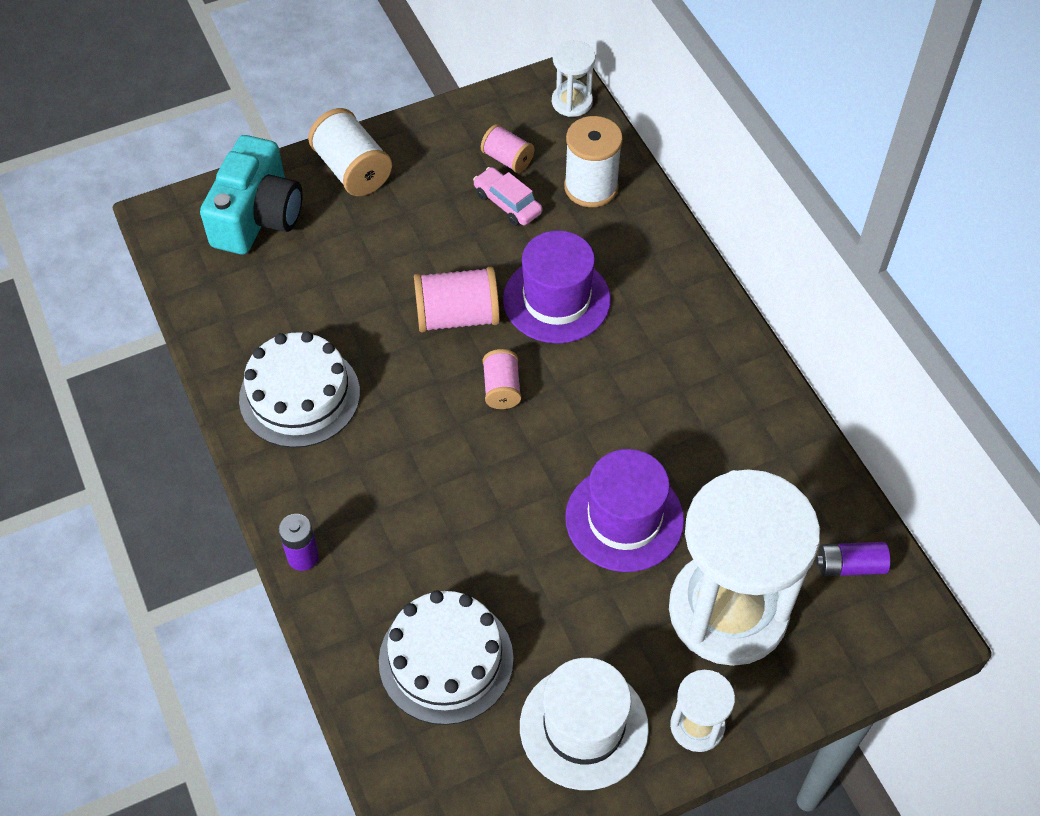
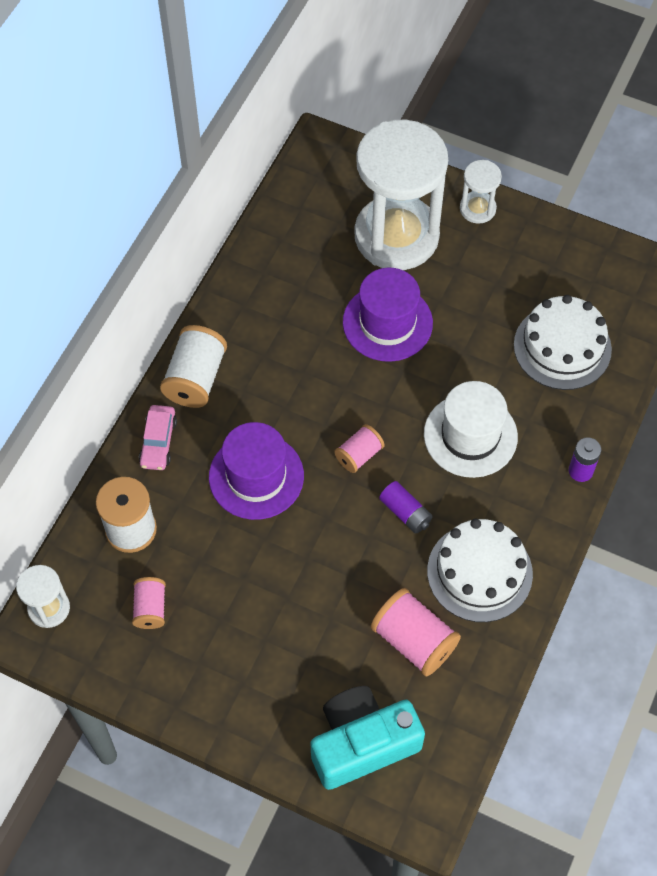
camera: 130 degrees left, 5 degrees up
white spool [308,108,392,196] -> white spool moved to [160,325,227,408]
pink spool [414,267,500,332] -> pink spool moved to [371,588,461,677]
pink car [473,167,542,226] -> pink car moved to [139,405,177,470]
white hat [520,658,649,790] -> white hat moved to [424,381,518,478]
purple battery [816,542,890,576] -> purple battery moved to [379,481,432,534]

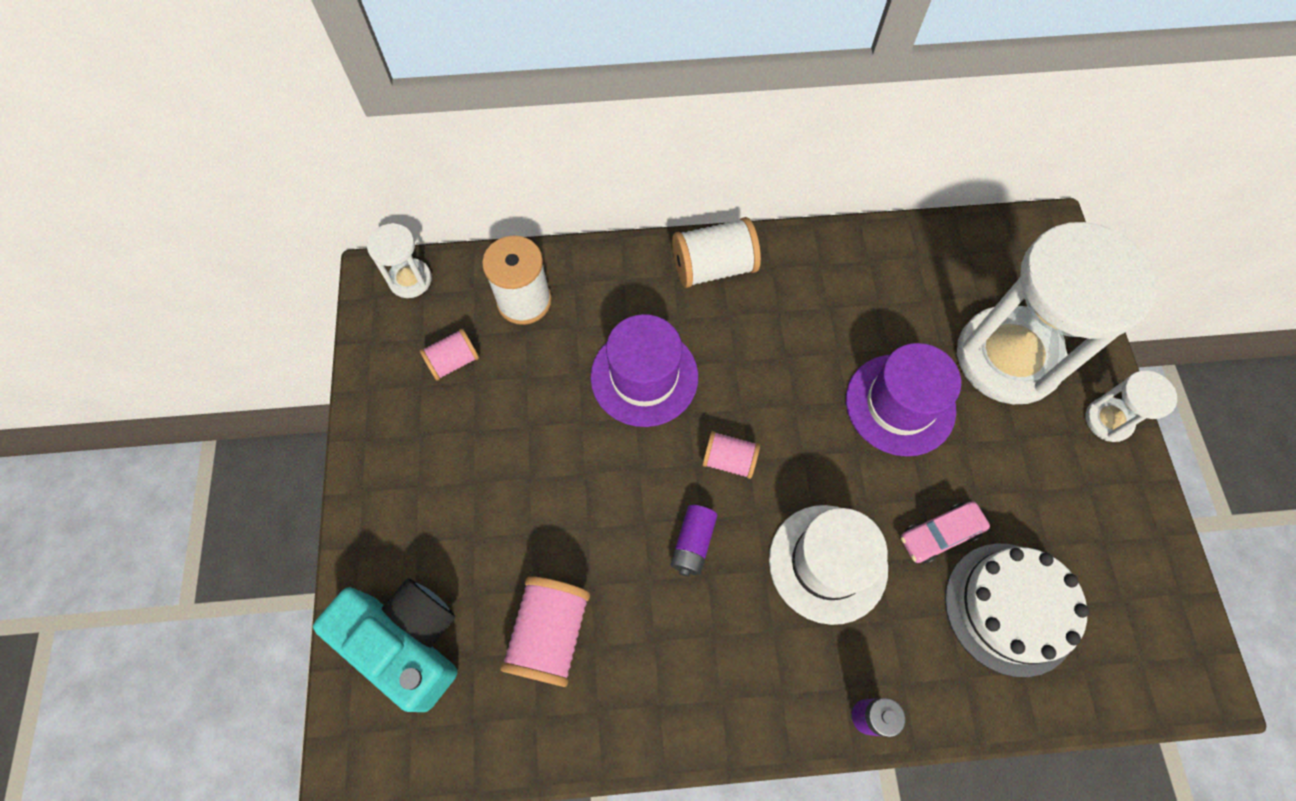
camera: 60 degrees right, 5 degrees up
pink car [139,405,177,470] -> pink car moved to [901,501,990,563]
white cake [427,519,533,622] -> none

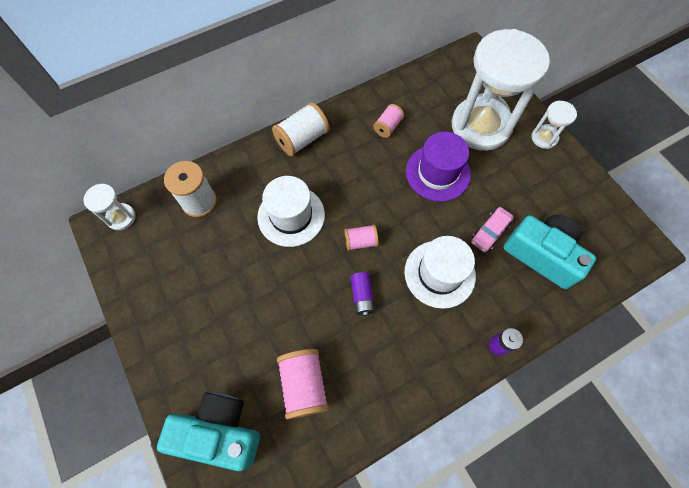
camera: 25 degrees left, 0 degrees up
pink spool [420,329,479,381] -> pink spool moved to [373,104,404,138]
purple hat [591,314,698,427] -> white hat [257,176,325,247]
white cake [945,544,1089,677] -> turquoise camera [504,215,596,289]

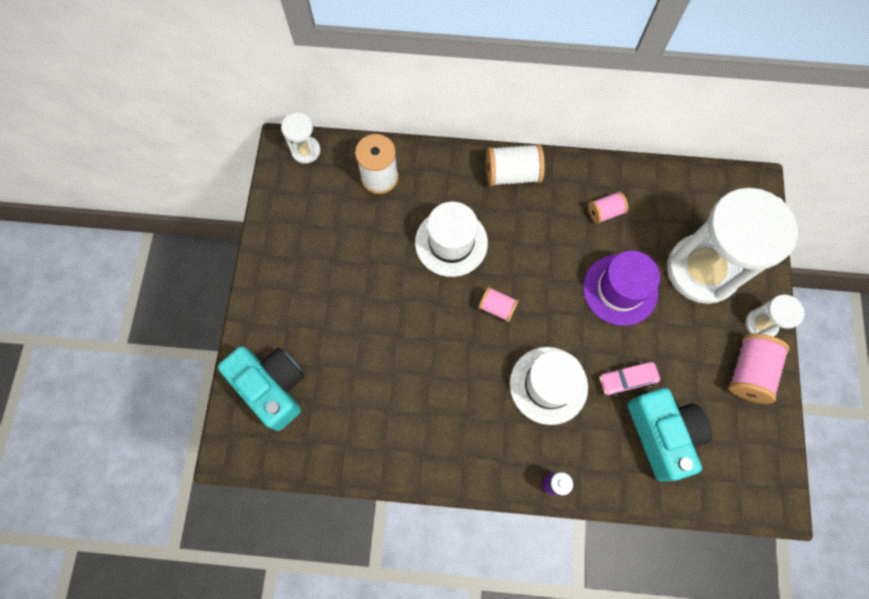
camera: 35 degrees right, 5 degrees up
pink spool [277,349,329,419] -> pink spool moved to [729,333,789,404]
purple battery [350,272,375,316] -> none

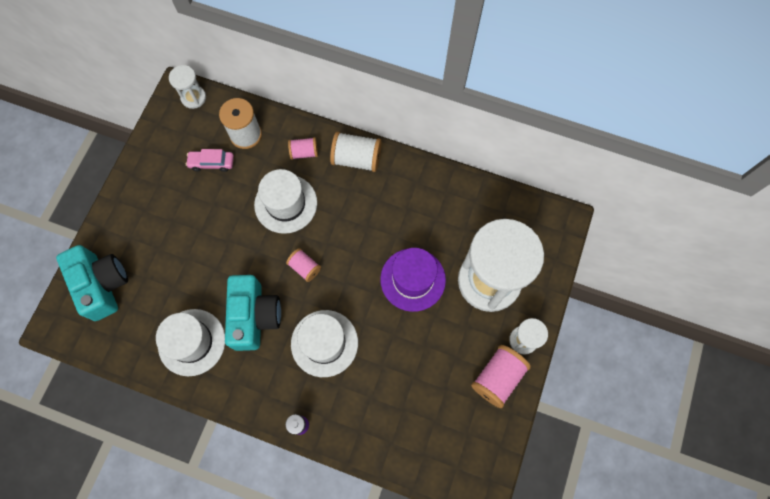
camera: 15 degrees right, 0 degrees up
pink spool [588,192,628,224] -> pink spool moved to [288,137,318,160]
pink car [599,362,660,396] -> pink car moved to [186,149,234,172]
turquoise camera [628,388,712,481] -> turquoise camera moved to [225,275,281,351]
none -> white hat [156,309,225,376]

